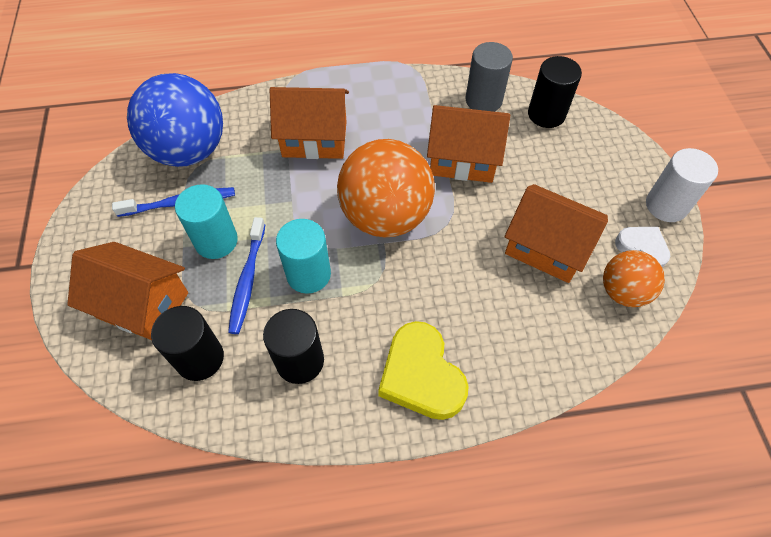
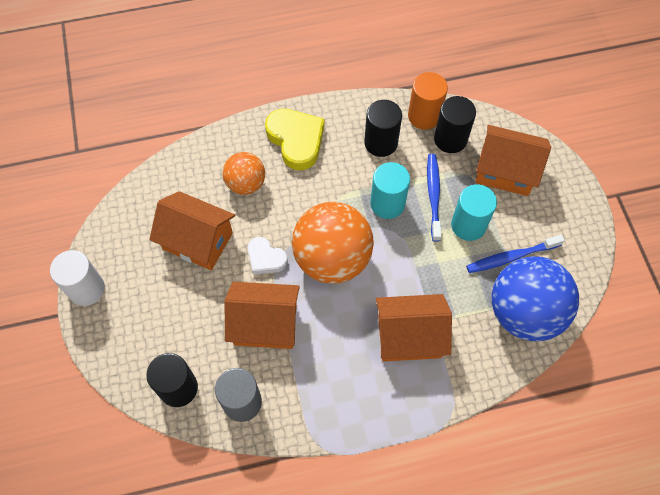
camera: 175 degrees right, 5 degrees up
orange ball [603,250,665,307] -> orange ball moved to [223,152,265,195]
white heart [615,227,670,268] -> white heart moved to [248,237,288,275]
none -> orange cylinder [408,72,448,130]

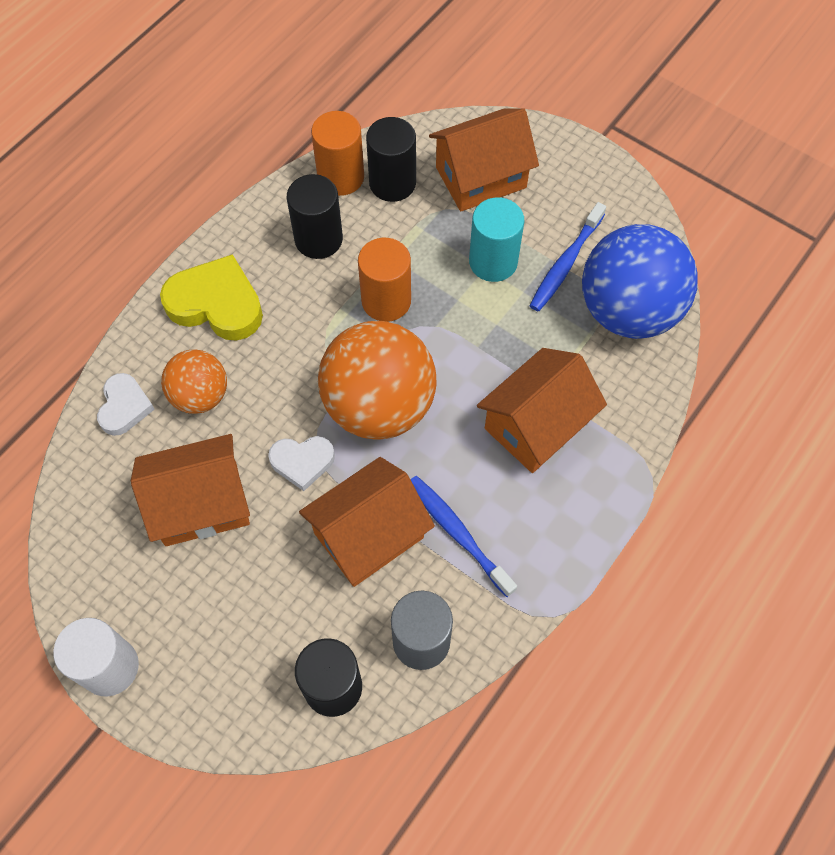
camera: 40 degrees left, 0 degrees up
turquoise cylinder [370,162,410,219] -> orange cylinder [358,238,411,322]
blue toothbrush [427,154,441,242] -> blue toothbrush moved to [410,476,517,597]
none -> white heart [97,373,155,436]

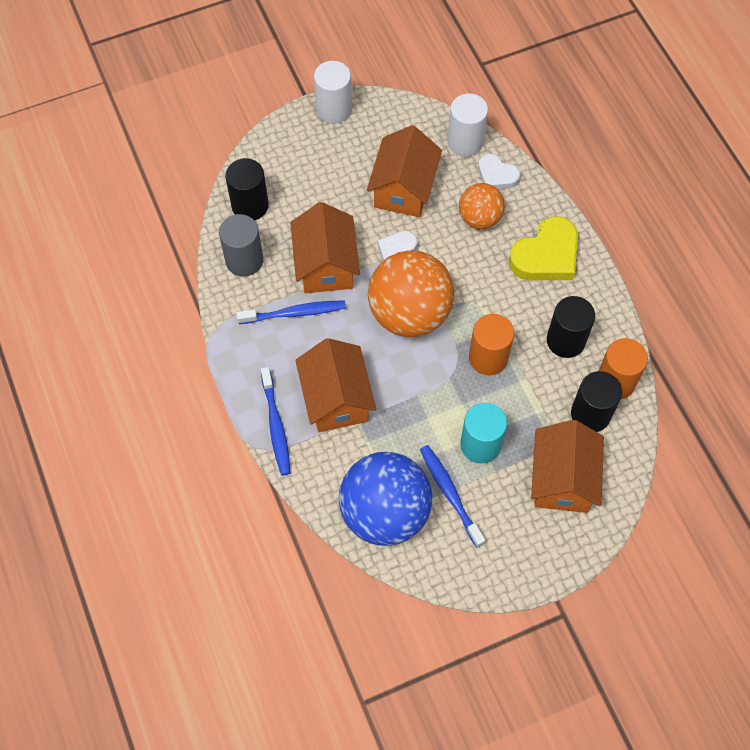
camera: 120 degrees right, 0 degrees up
none -> blue toothbrush [261,367,291,475]
none -> white cylinder [447,93,488,156]

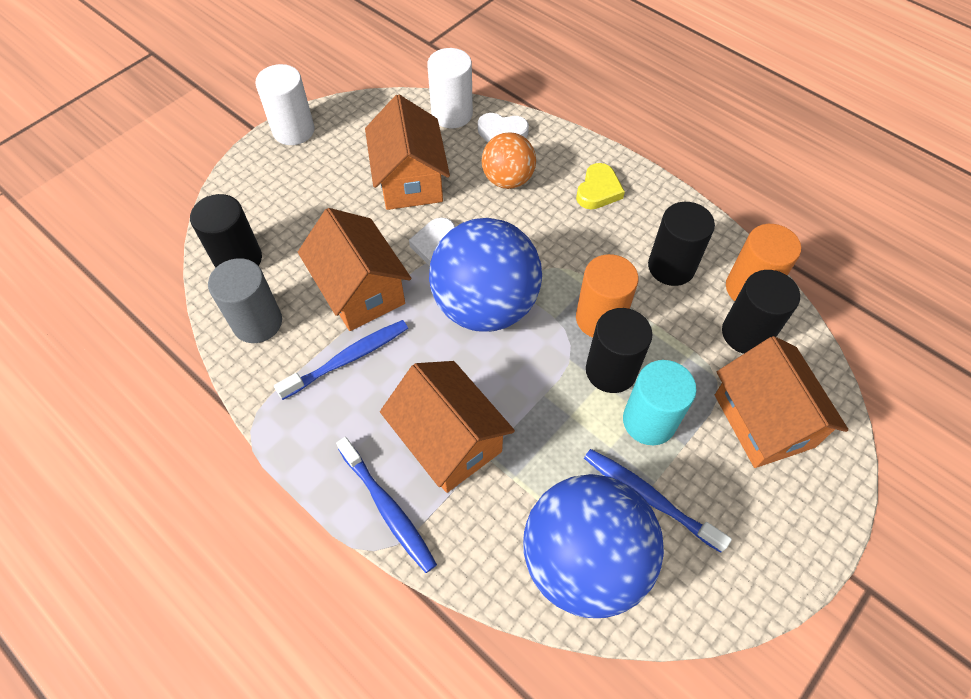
camera: 25 degrees left, 5 degrees down
orange ball [368,250,455,337] -> blue ball [429,218,542,332]
yellow heart [509,216,578,280] -> yellow heart [576,163,625,209], size x0.59
none -> black cylinder [586,308,653,393]

